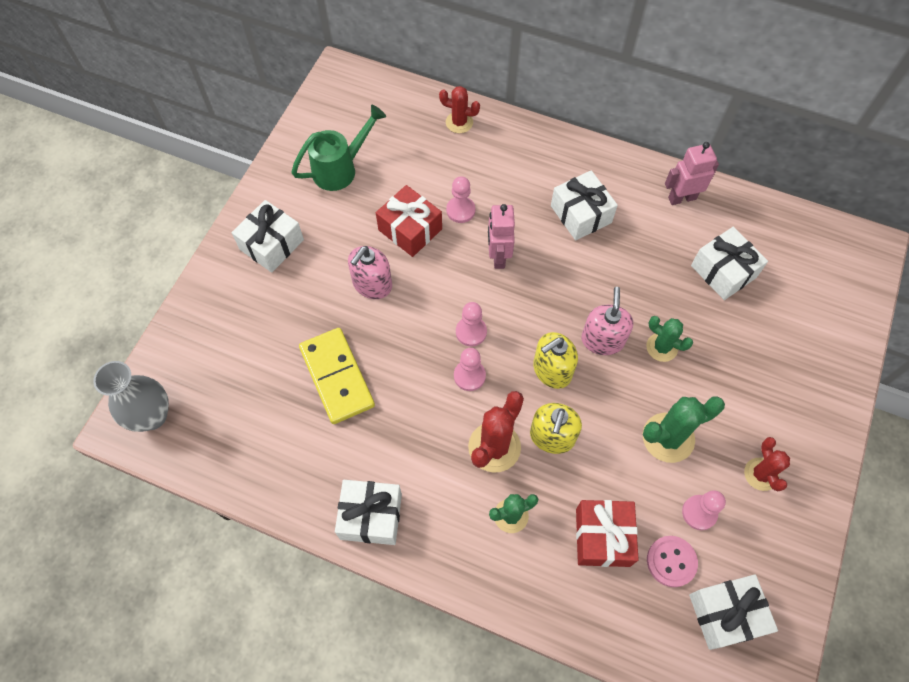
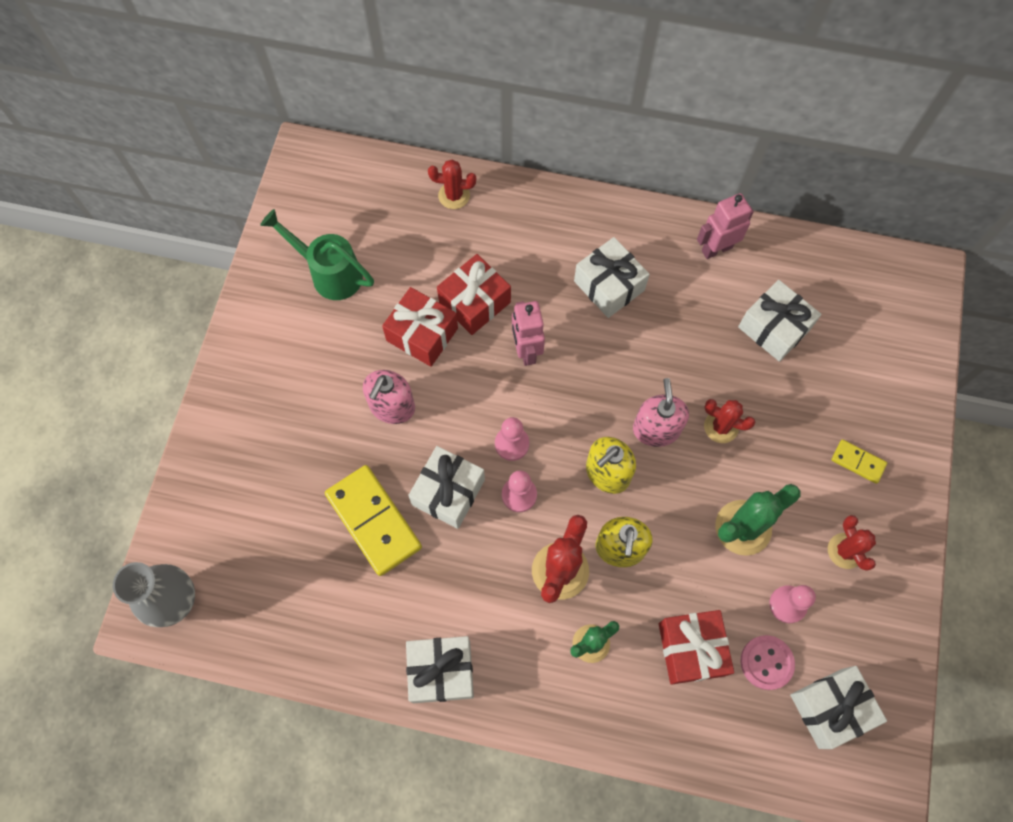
camera: 10 degrees left, 5 degrees up
white gift [232,200,304,273] -> white gift moved to [408,446,485,529]
green watering can [291,105,386,191] -> green watering can turned 105 degrees counterclockwise [260,209,374,300]
pink pawn [446,176,475,223] -> red gift [437,254,511,335]
green cactus [646,316,693,362] -> red cactus [704,399,755,443]
none -> yellow domino [832,440,887,484]

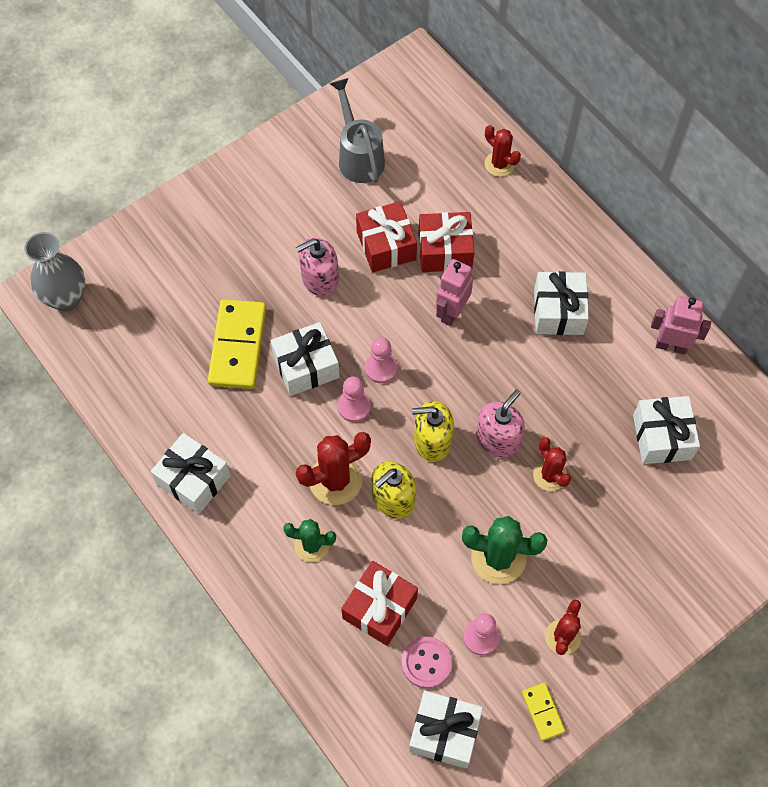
camera: 40 degrees right, 5 degrees down
green watering can [260,209,374,300] -> grey watering can [330,78,385,183]
yellow domino [832,440,887,484] -> yellow domino moved to [522,683,565,741]

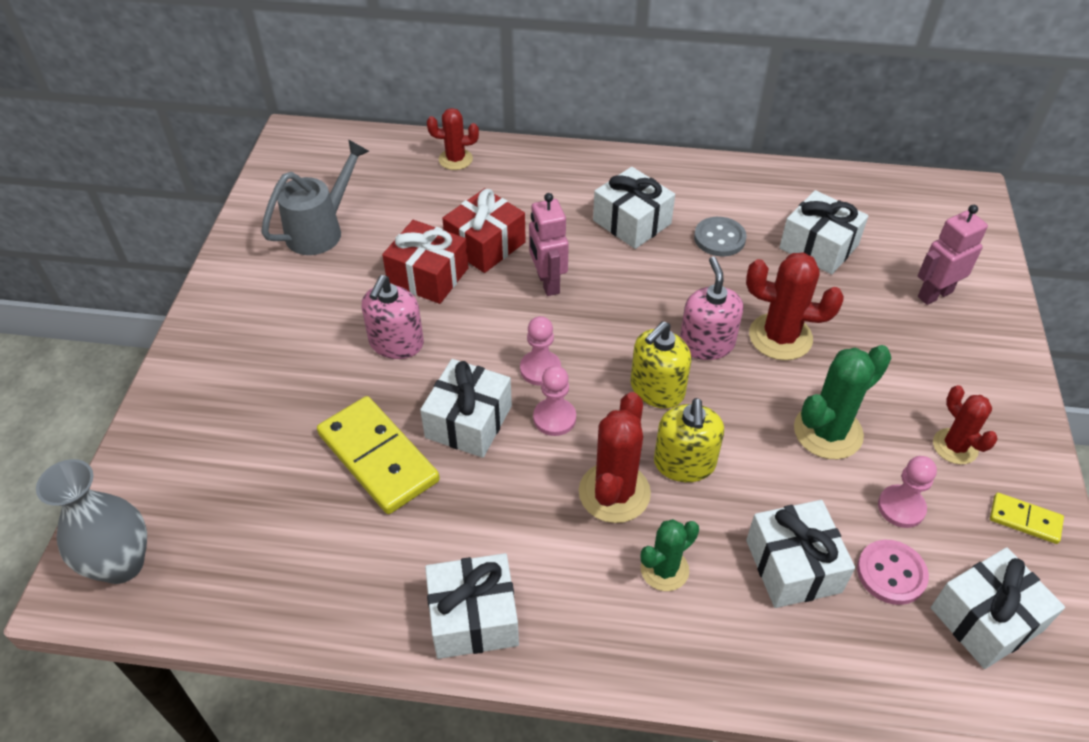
camera: 45 degrees left, 15 degrees down
grey watering can [330,78,385,183] -> grey watering can turned 105 degrees clockwise [261,139,369,255]
red gift [341,561,418,646] -> white gift [746,500,855,608]
red cactus [533,437,571,491] -> red cactus [746,252,844,360], size x1.56
pink robot [651,296,711,355] -> pink robot moved to [918,205,988,305]
none -> grey button [694,217,747,256]

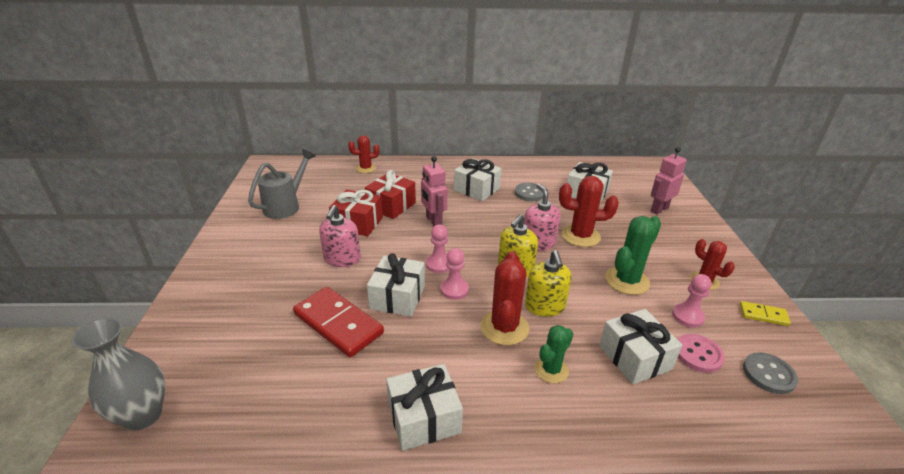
camera: 10 degrees left, 15 degrees down
yellow domino [317,396,440,514] -> red domino [293,287,384,357]
white gift [931,547,1065,669] -> grey button [743,352,798,394]

